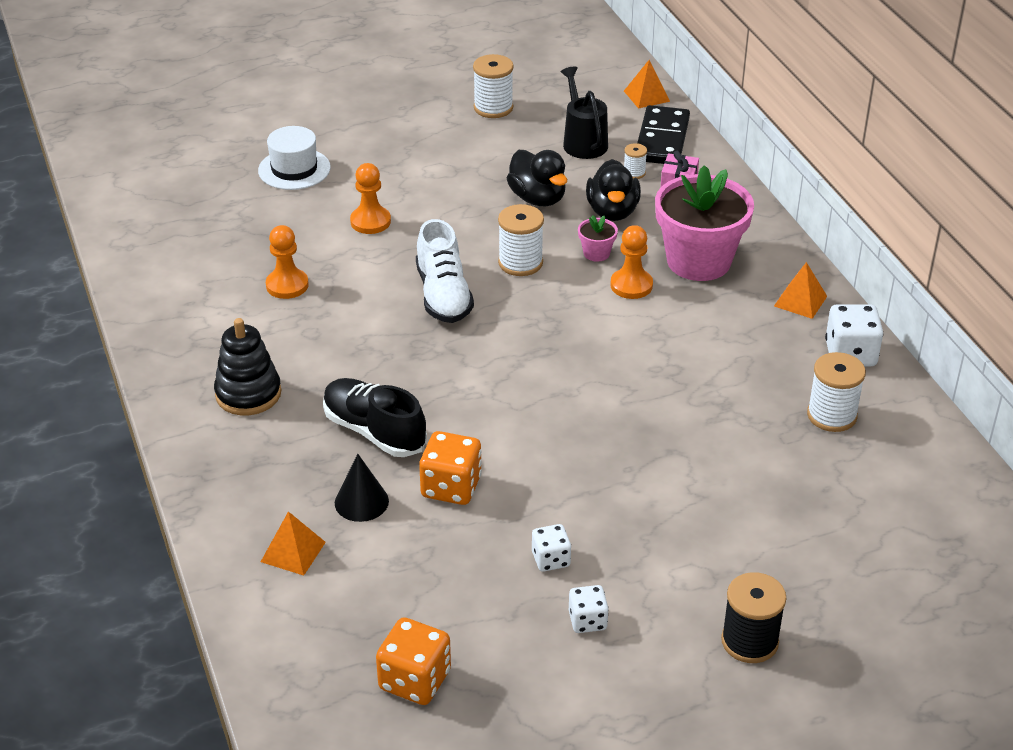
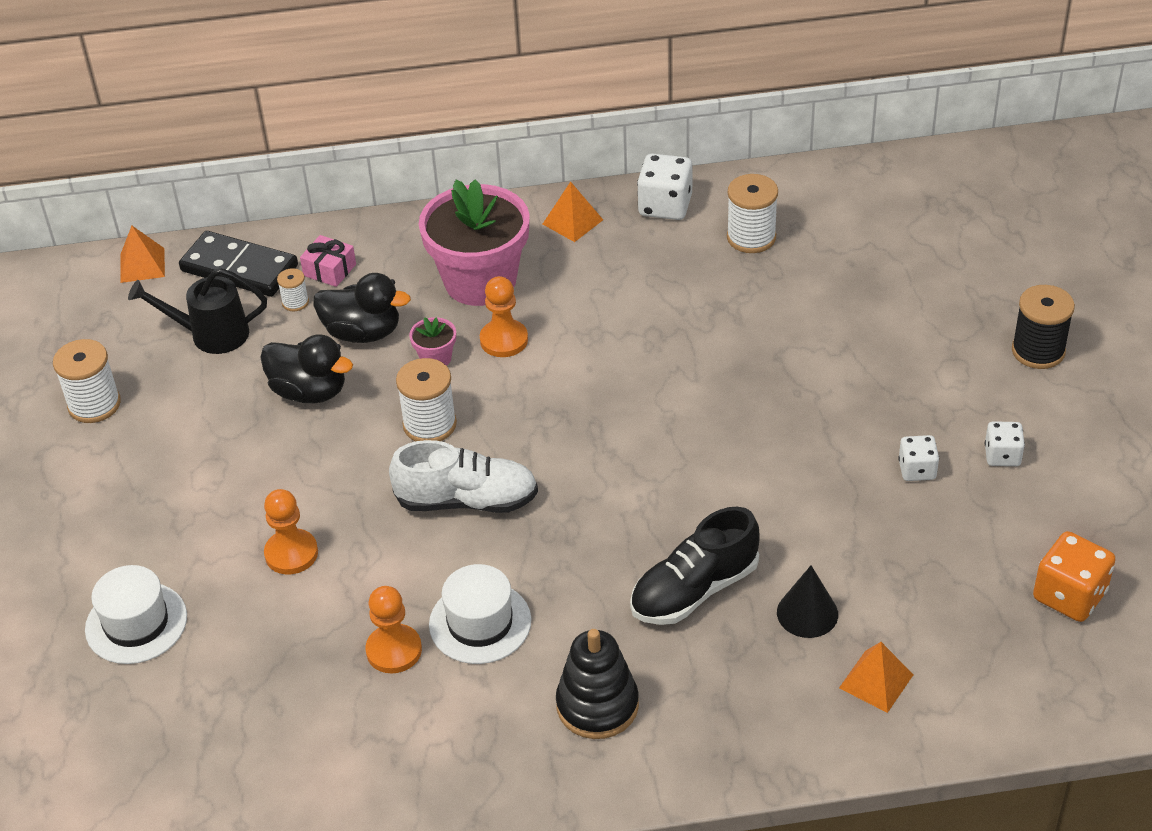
camera: 75 degrees left, 5 degrees up
orange dice [419,431,482,505] -> none
black duck [507,150,567,206] -> black duck turned 45 degrees clockwise [260,334,353,404]
none -> white hat [429,564,531,664]

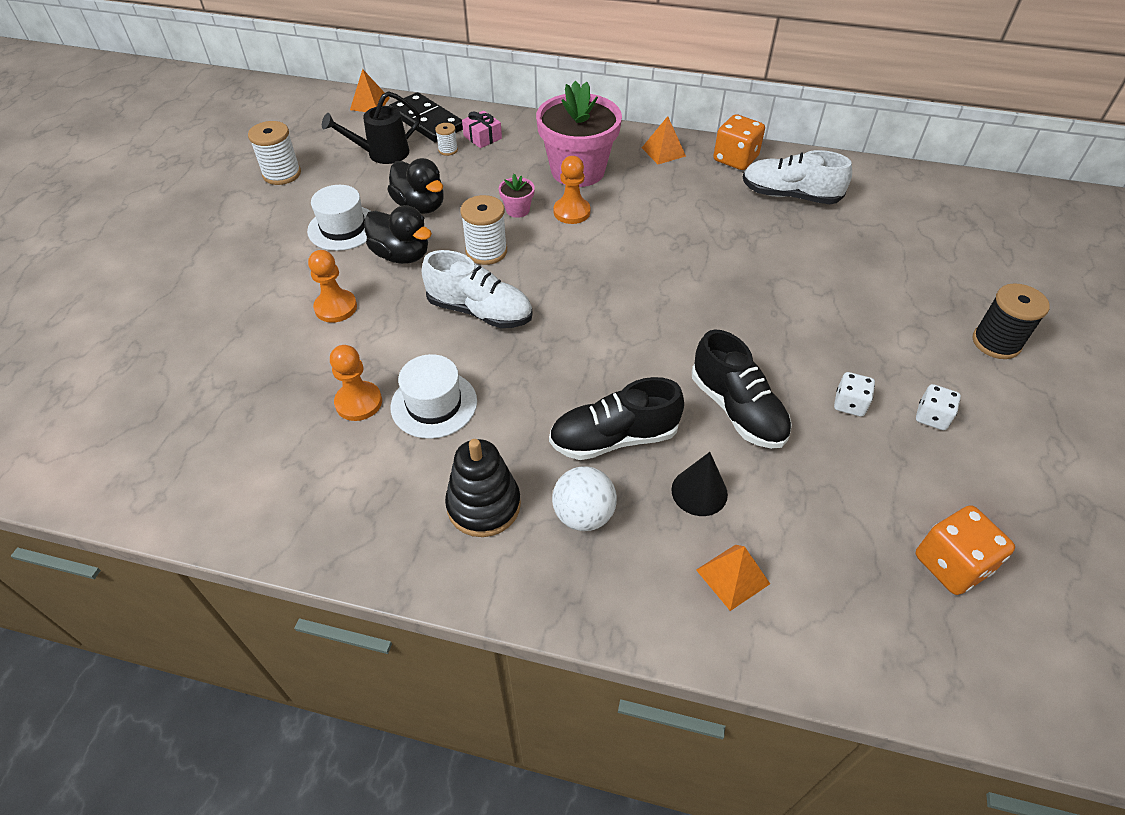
camera: 20 degrees right, 5 degrees up
white hat [85,565,187,664] -> white hat moved to [307,185,371,251]
black watering can [128,268,267,354] -> black watering can turned 45 degrees counterclockwise [322,91,421,164]
black duck [313,273,411,343] -> black duck moved to [364,205,432,264]
white dice [637,154,692,220] -> orange dice [713,114,765,170]
white spool [727,174,778,253] -> white shoe [743,150,852,204]
none -> white ball [552,466,617,531]
none -> black shoe [692,329,792,449]

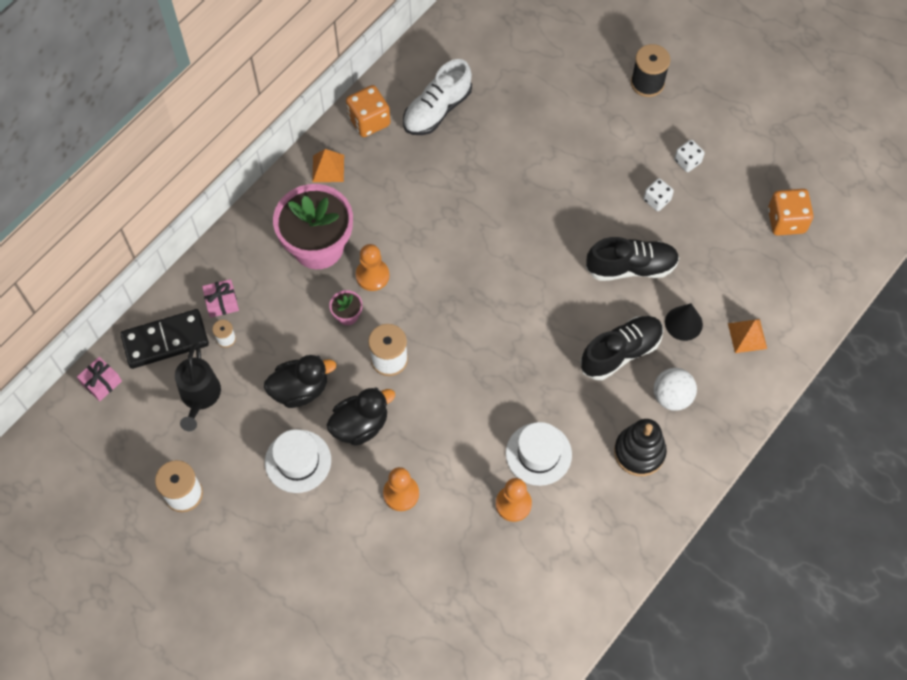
camera: 65 degrees left, 15 degrees up
orange pyramid [350,69,390,112] -> pink gift [77,357,122,401]
white shoe [422,250,532,328] -> none
black shoe [549,377,684,460] -> black shoe turned 135 degrees counterclockwise [580,316,664,380]

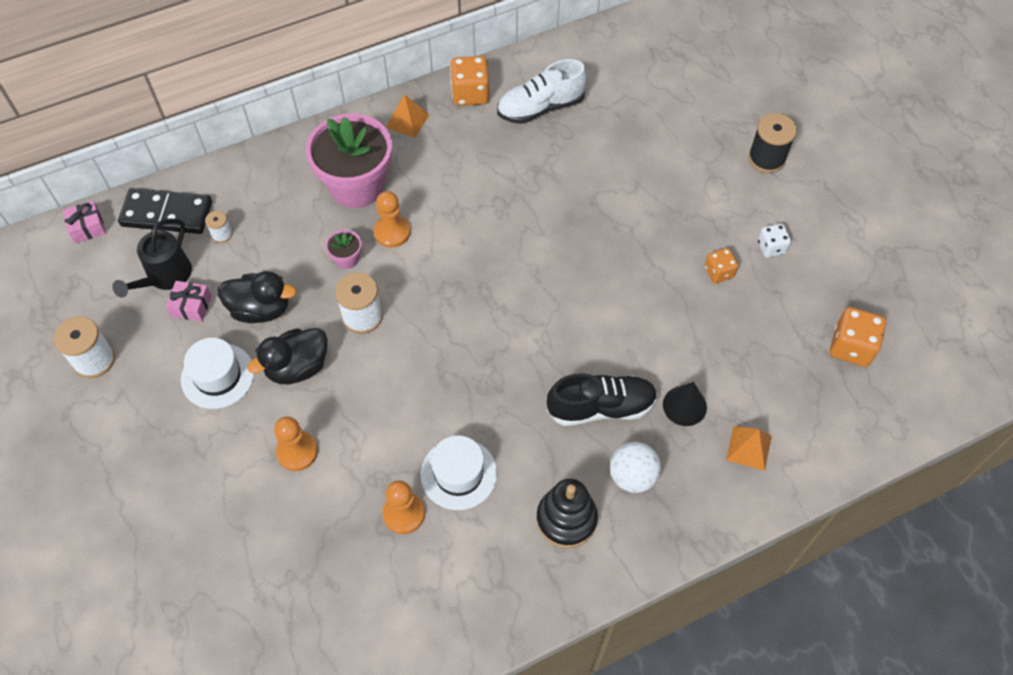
camera: 25 degrees right, 5 degrees down
pink gift [202,279,239,318] -> pink gift moved to [166,281,212,322]
black duck [327,387,395,446] -> black duck turned 150 degrees clockwise [248,328,328,384]
black shoe [586,237,680,281] -> none
white dice [643,178,674,211] -> orange dice [705,248,738,283]

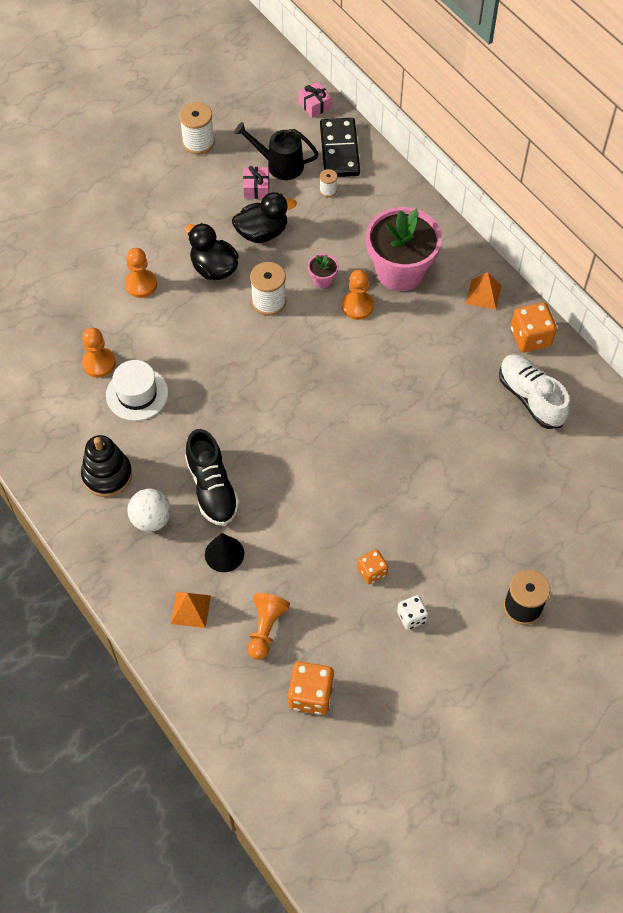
camera: 80 degrees right, 0 degrees up
white hat [181,338,254,409] -> none
black duck [218,271,296,323] -> black duck turned 105 degrees counterclockwise [232,192,297,243]
none -> orange pawn [247,593,290,660]

